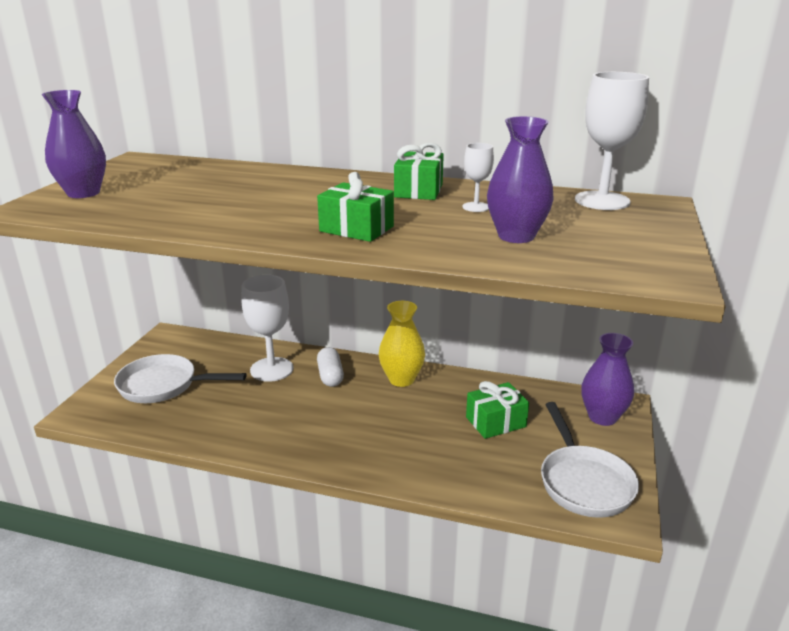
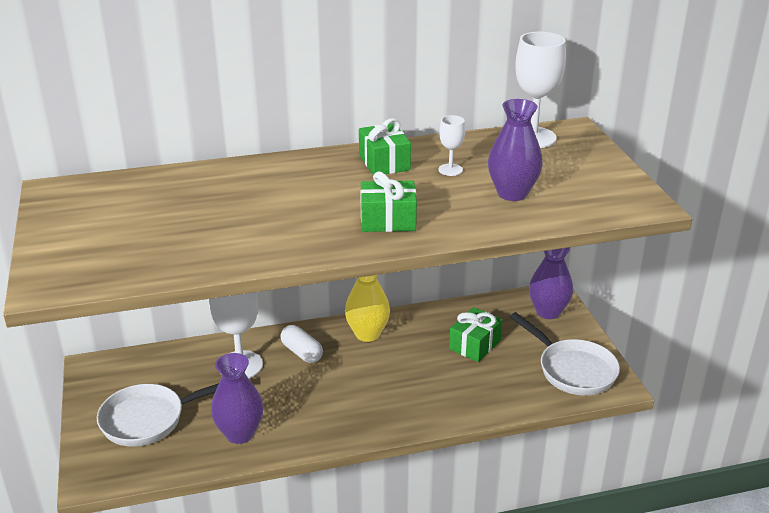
camera: 30 degrees left, 5 degrees up
purple vase [42,90,106,198] -> purple vase moved to [211,353,263,444]

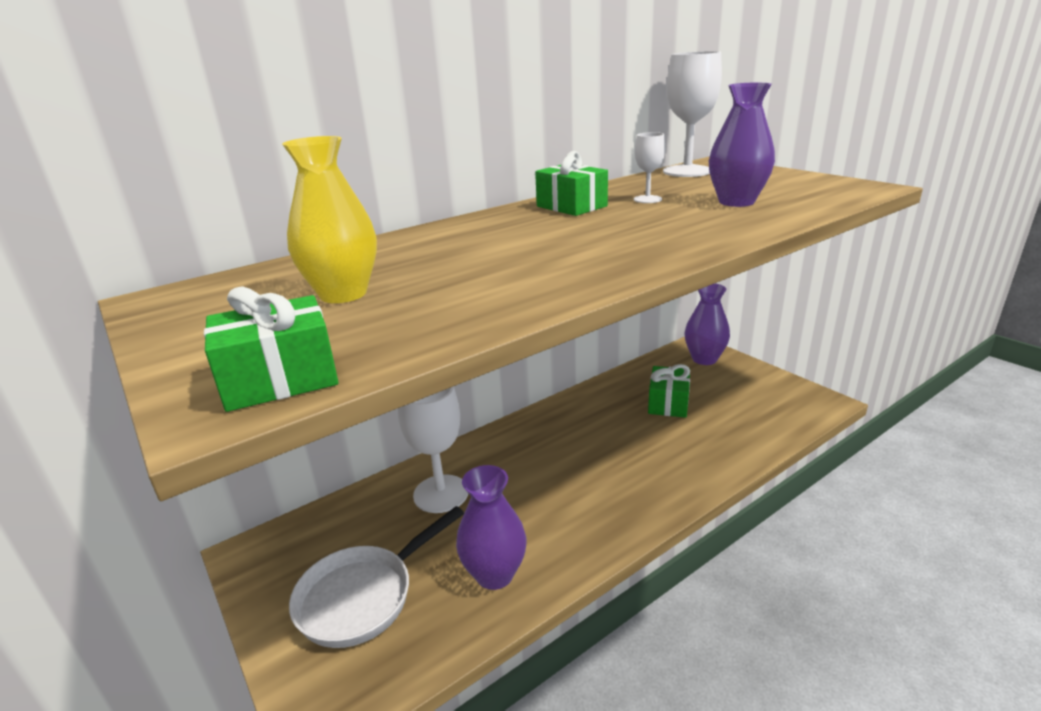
camera: 20 degrees left, 5 degrees down
white capsule [280,325,323,363] -> none
yellow vase [345,275,390,342] -> yellow vase moved to [282,136,377,303]
green gift [360,171,417,232] -> green gift moved to [204,286,339,412]
white pan [510,312,620,396] -> none

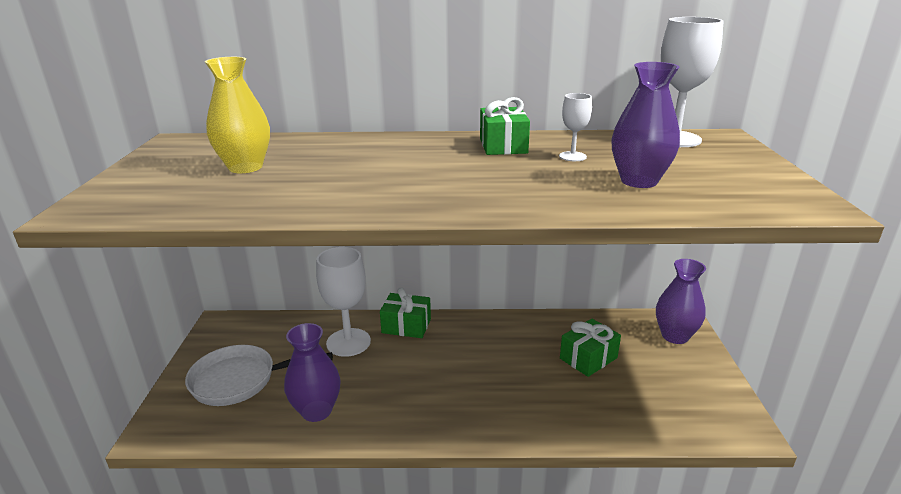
camera: 35 degrees right, 0 degrees up
green gift [204,286,339,412] -> green gift moved to [380,287,431,338]

